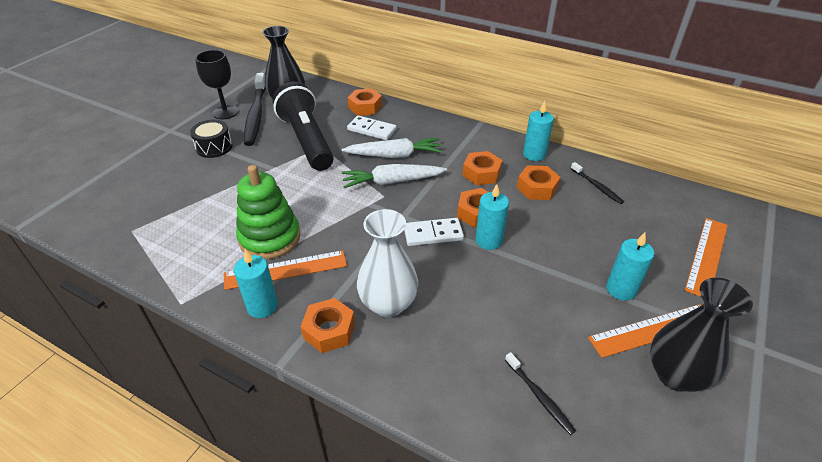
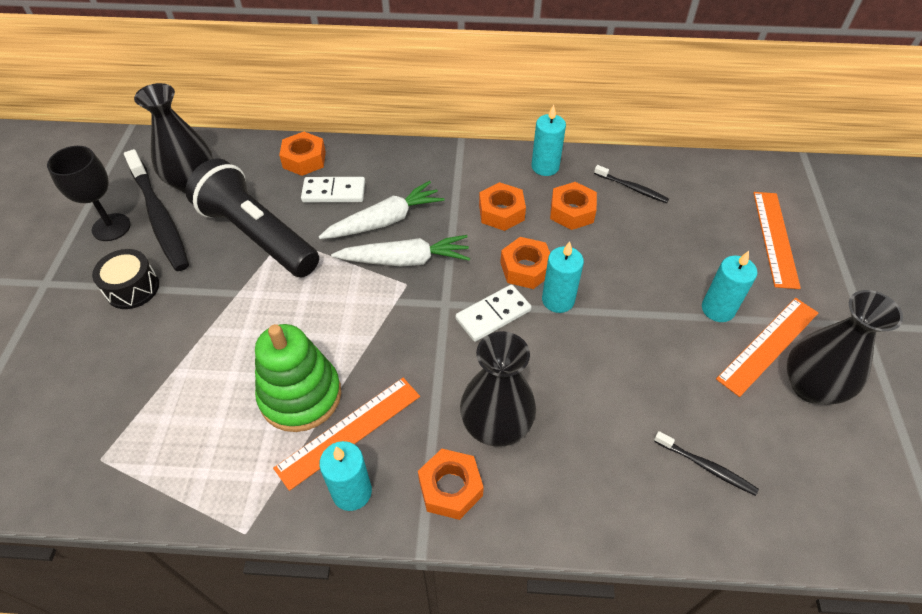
camera: 25 degrees left, 10 degrees up
white carrot [342,164,447,188] -> white carrot turned 150 degrees counterclockwise [331,235,470,266]
white vase [357,209,418,317] -> black vase [460,331,536,447]

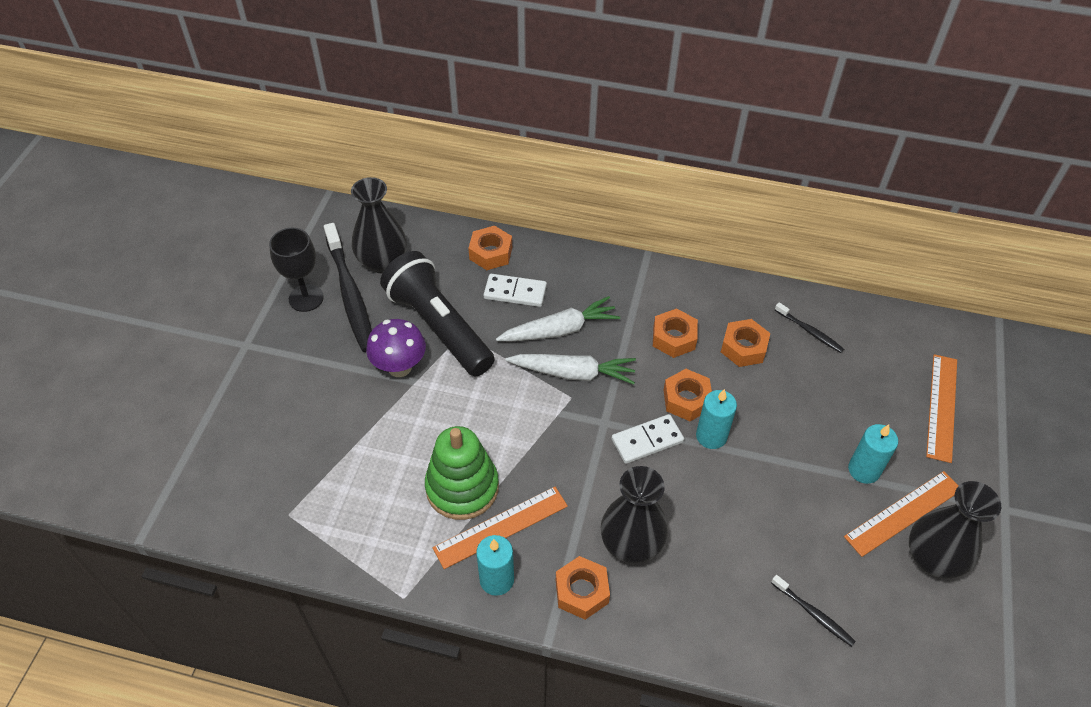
camera: 10 degrees right, 0 degrees up
black drum [92,249,159,309] -> none
turquoise candle [531,104,566,176] -> none
none -> purple mushroom [366,319,426,377]

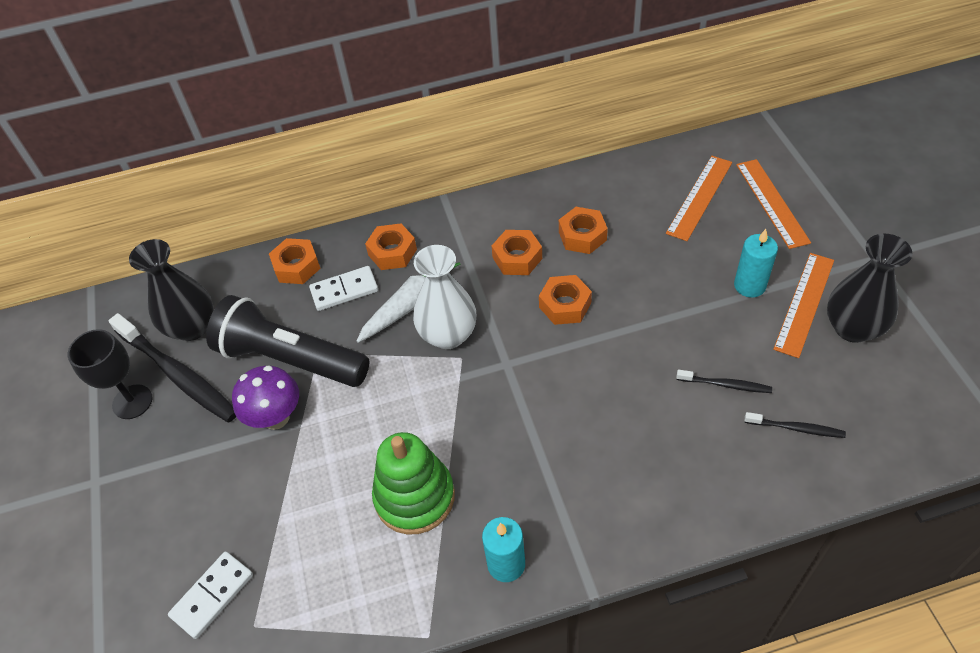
camera: 25 degrees left, 0 degrees up
orange ruler [433,487,568,569] -> orange ruler moved to [666,156,732,241]
white carrot [506,354,636,384] -> white vase [413,245,476,349]
orange nut [556,556,610,620] -> orange nut moved to [365,223,417,270]
black vase [601,466,668,564] -> none
white domino [612,414,684,464] -> white domino moved to [168,552,253,639]
turquoise candle [696,389,737,449] -> none
black toothbrush [775,302,844,353] -> black toothbrush moved to [676,370,772,393]

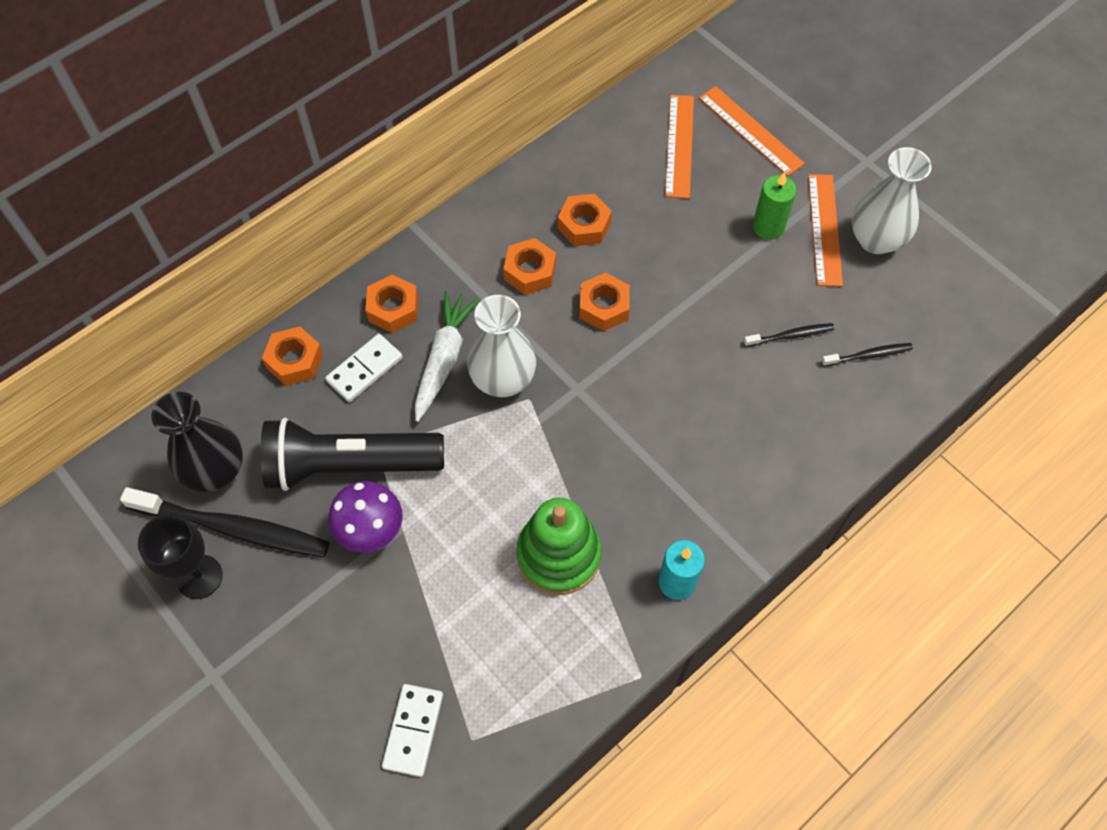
camera: 30 degrees left, 10 degrees up
turquoise candle [734,229,778,298] -> green candle [753,172,797,240]
black vase [827,234,912,343] -> white vase [852,147,932,254]

